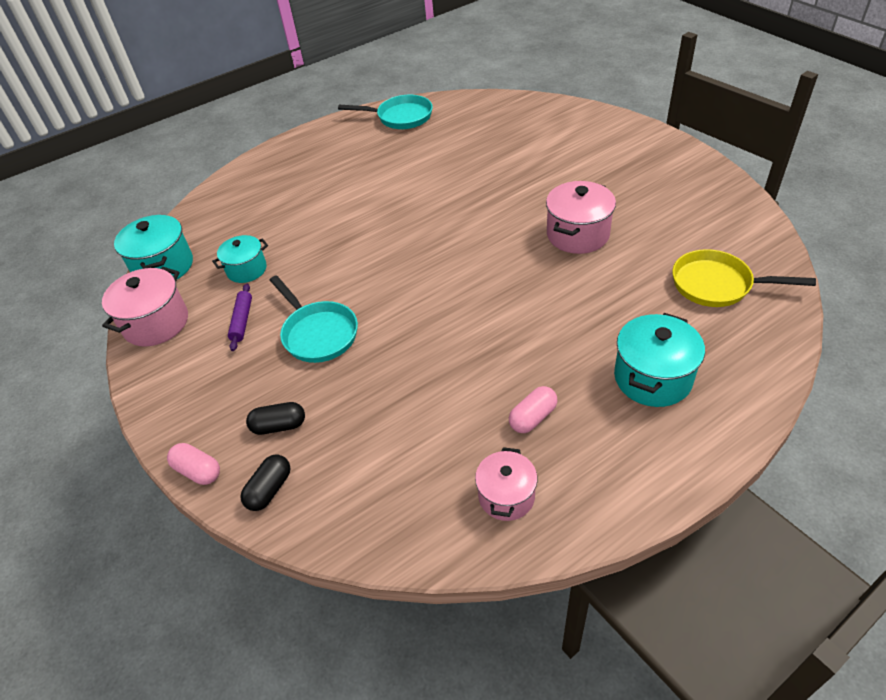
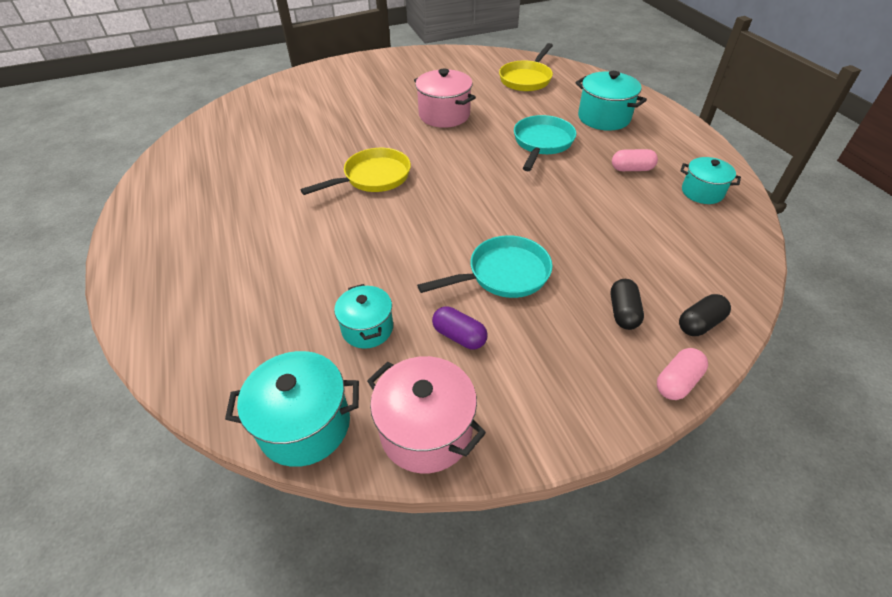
camera: 80 degrees left, 0 degrees up
purple rolling pin [228,284,252,351] -> purple capsule [432,307,488,349]
black capsule [241,454,291,511] -> black capsule turned 75 degrees counterclockwise [679,294,731,336]
turquoise pan [338,95,433,129] -> turquoise pan moved to [514,115,576,171]
pink pot [475,447,538,521] -> turquoise pot [681,157,741,204]
pink capsule [509,386,558,433] -> pink capsule turned 60 degrees counterclockwise [612,149,658,171]
none -> yellow pan [300,148,411,195]

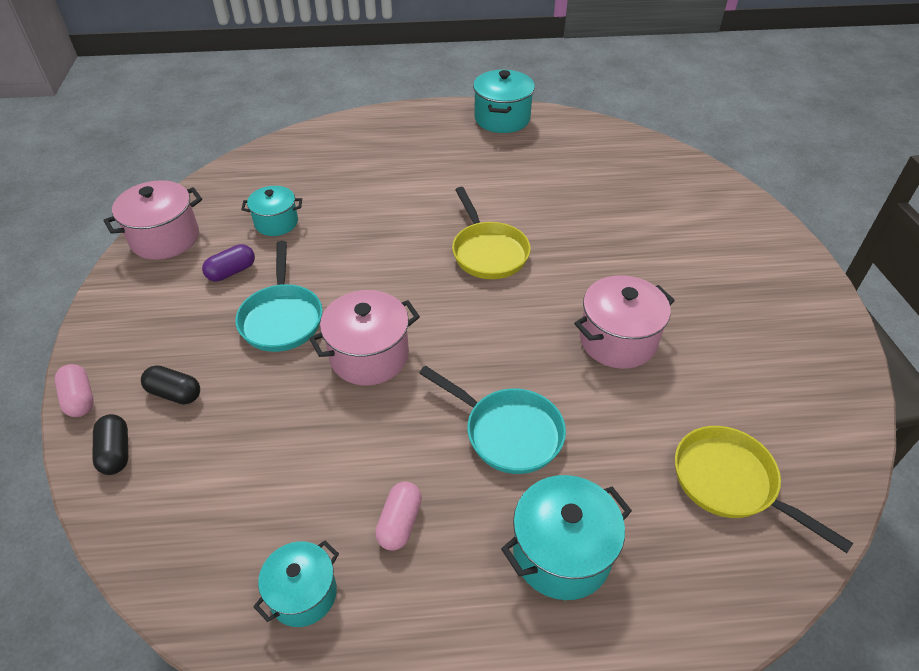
camera: 105 degrees right, 0 degrees up
turquoise pot [225,351,359,467] -> turquoise pot moved to [473,69,535,133]
none -> pink pot [309,290,420,385]

